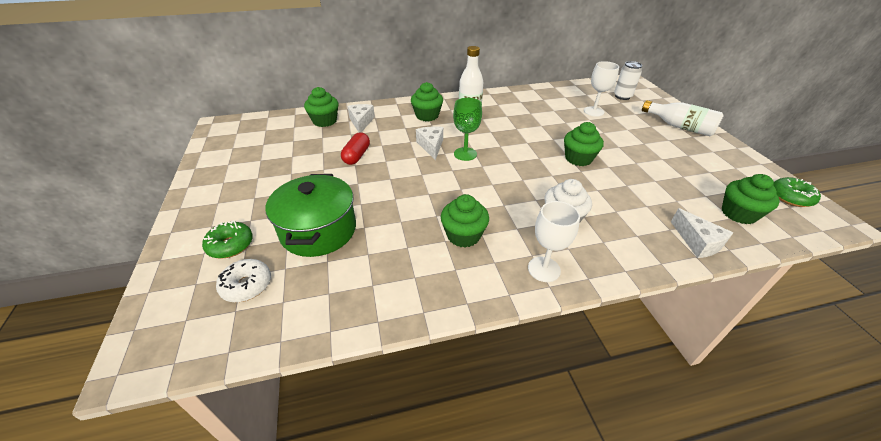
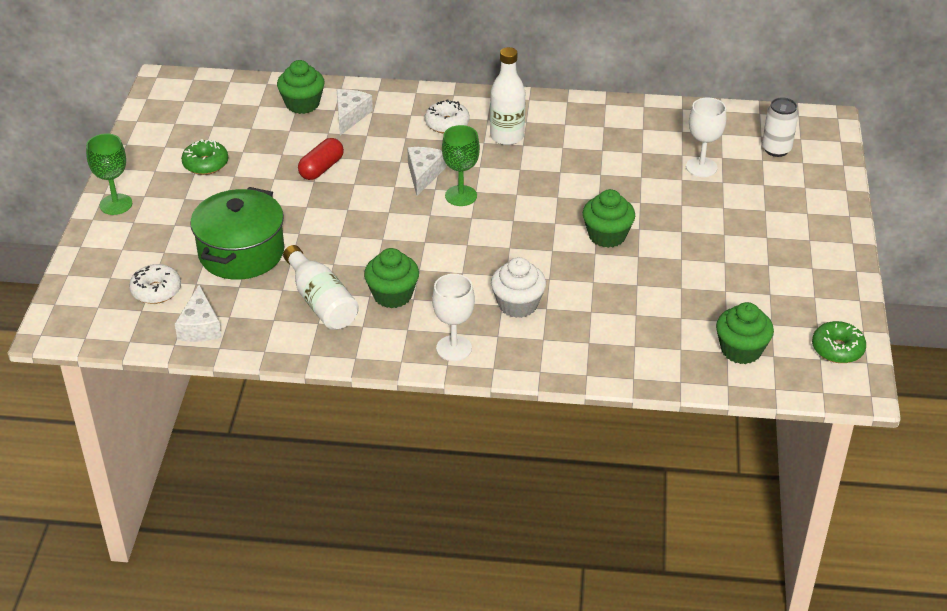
camera: 20 degrees right, 0 degrees up
green donut [202,221,253,259] -> green donut moved to [181,139,228,175]
green cupcake [411,82,443,121] -> white donut [425,99,469,134]
white bottle [642,100,724,136] -> white bottle moved to [283,245,359,330]
white cheese [671,208,733,258] -> white cheese moved to [175,285,222,342]
none -> green goblet [86,134,132,215]

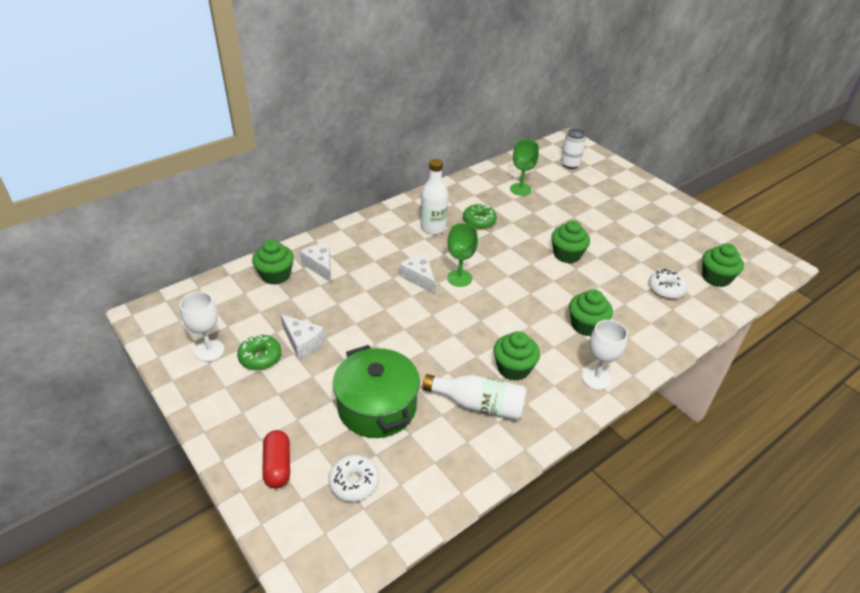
camera: 45 degrees left, 0 degrees up
green goblet [86,134,132,215] -> green goblet moved to [510,140,539,196]
white cheese [175,285,222,342] -> white cheese moved to [281,314,325,359]
red capsule [298,138,344,180] -> red capsule moved to [262,430,290,488]
white donut [425,99,469,134] -> white donut moved to [649,269,688,299]
white cupcake [491,257,546,318] -> green cupcake [569,289,613,336]
white goblet [686,98,727,177] -> white goblet moved to [179,291,225,362]
green donut [812,321,866,363] -> green donut moved to [463,204,497,229]

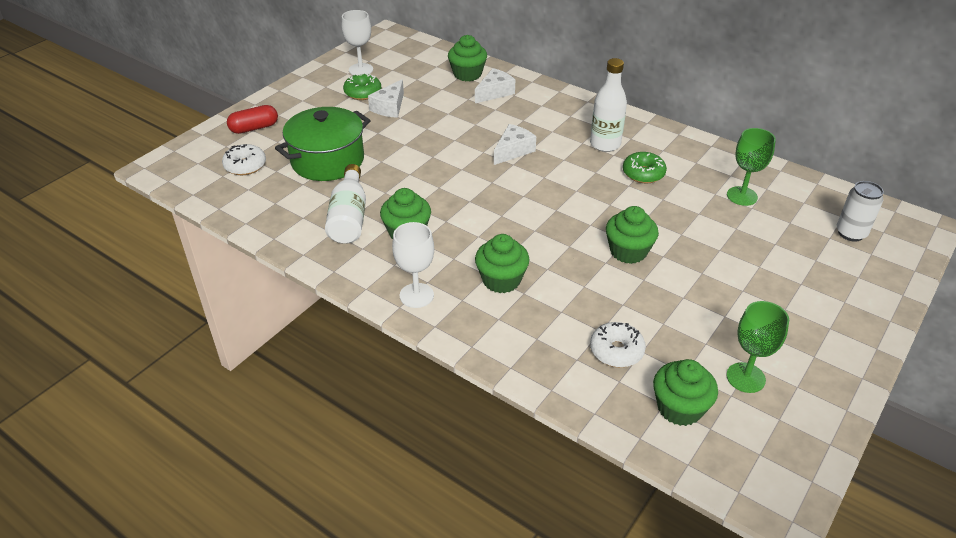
camera: 75 degrees right, 0 degrees up
green goblet [447,223,478,287] -> green goblet moved to [726,301,789,393]

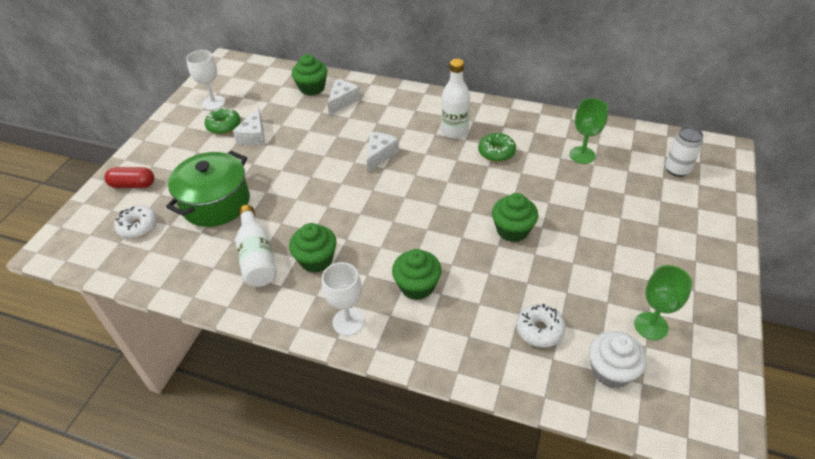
camera: 15 degrees left, 5 degrees up
red capsule [227,105,278,134] -> red capsule turned 45 degrees clockwise [105,167,154,188]
green cupcake [653,359,718,426] -> white cupcake [589,331,647,388]

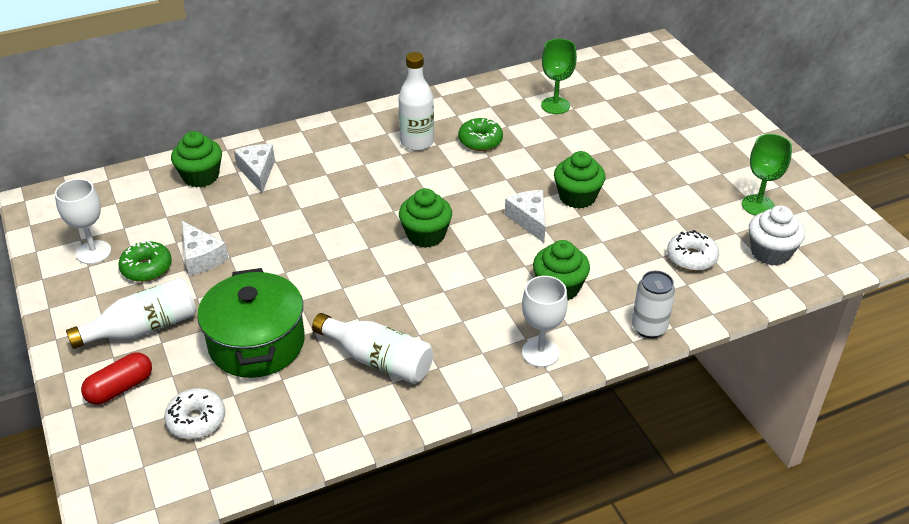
camera: 45 degrees left, 5 degrees down
green cupcake [289,223,337,273] -> green cupcake moved to [399,188,452,248]
white cheese [367,132,399,173] -> white cheese moved to [505,190,545,243]
white can [665,126,703,177] -> white can moved to [632,271,675,338]
none -> white bottle [66,278,196,349]

